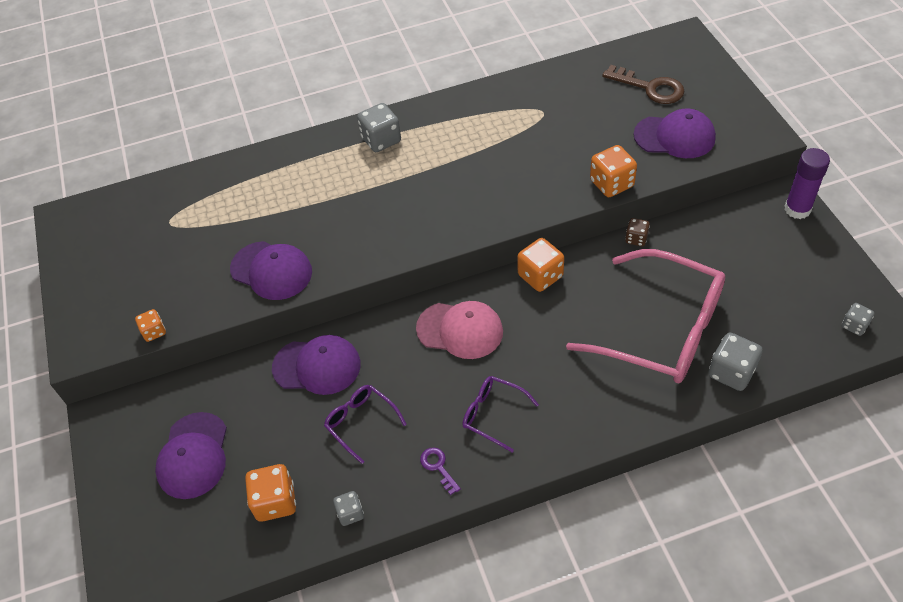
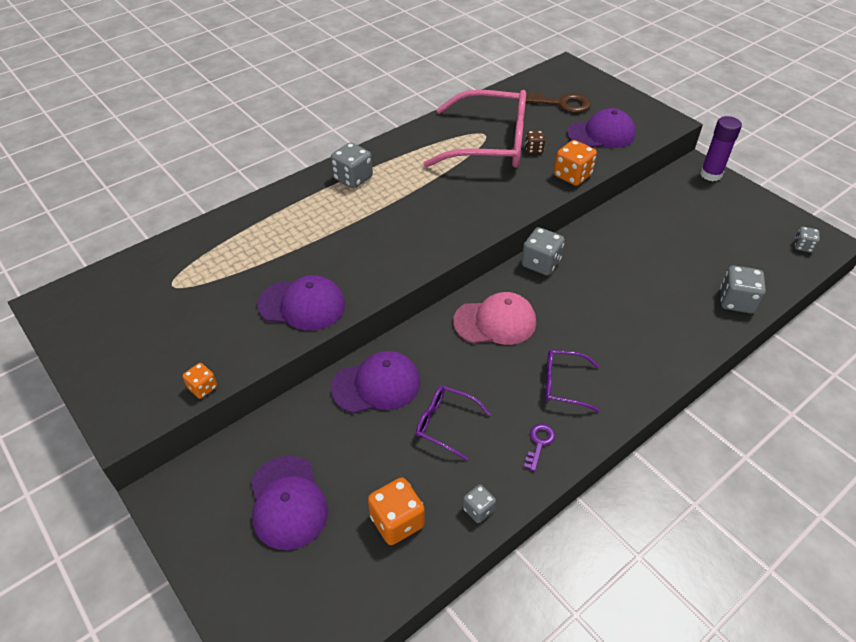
camera: 25 degrees left, 5 degrees down
purple key [420,447,461,495] -> purple key turned 75 degrees clockwise [524,424,555,471]
orange dice [517,238,564,292] -> grey dice [521,227,565,275]
pink glasses [566,249,725,383] -> pink glasses moved to [423,90,526,168]
brown dice [625,218,650,246] -> brown dice moved to [525,131,545,153]

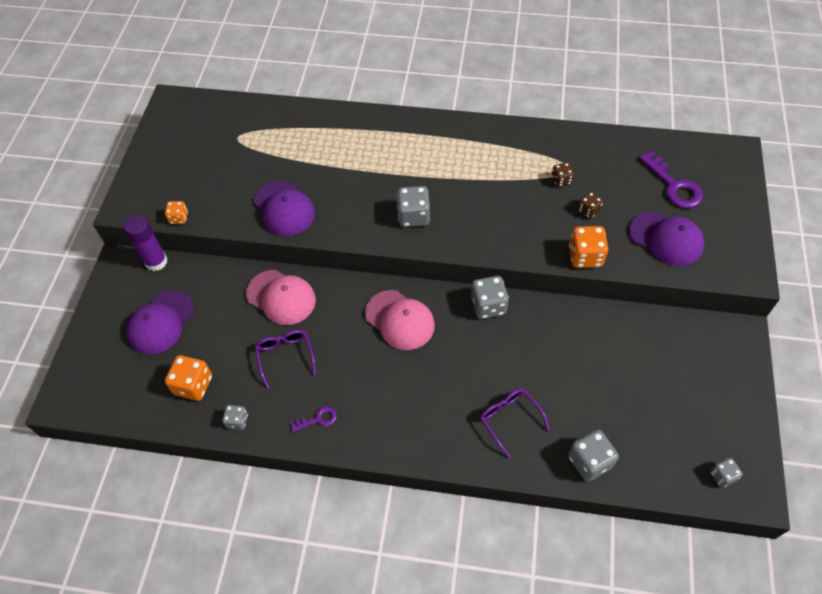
camera: 50 degrees right, 10 degrees up
grey dice [331,142,373,188] -> grey dice moved to [397,186,430,227]
purple cap [331,351,421,413] -> pink cap [246,270,316,325]
pink glasses [423,90,526,168] -> brown dice [552,162,574,187]
brown key [518,92,591,113] -> purple key [639,151,703,208]
purple glasses [545,350,600,412] -> purple glasses moved to [480,388,550,458]
purple glue stick [700,116,742,181] -> purple glue stick moved to [123,215,168,271]

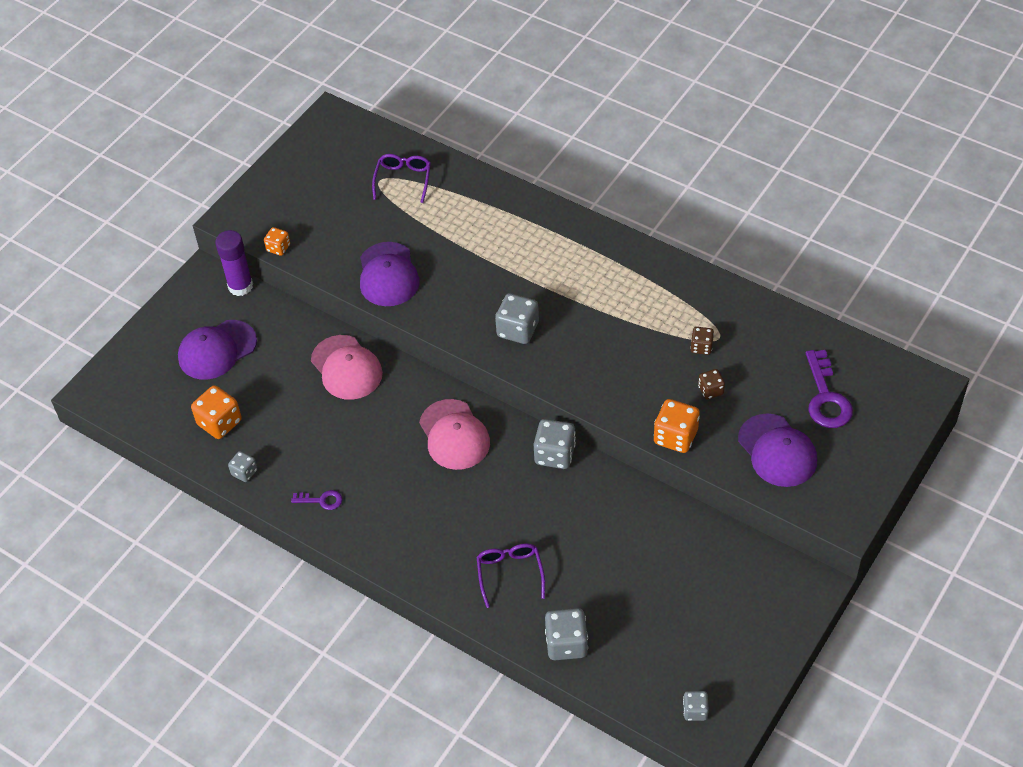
camera: 25 degrees right, 5 degrees down
purple glasses [255,330,316,388] -> purple glasses moved to [372,154,431,203]

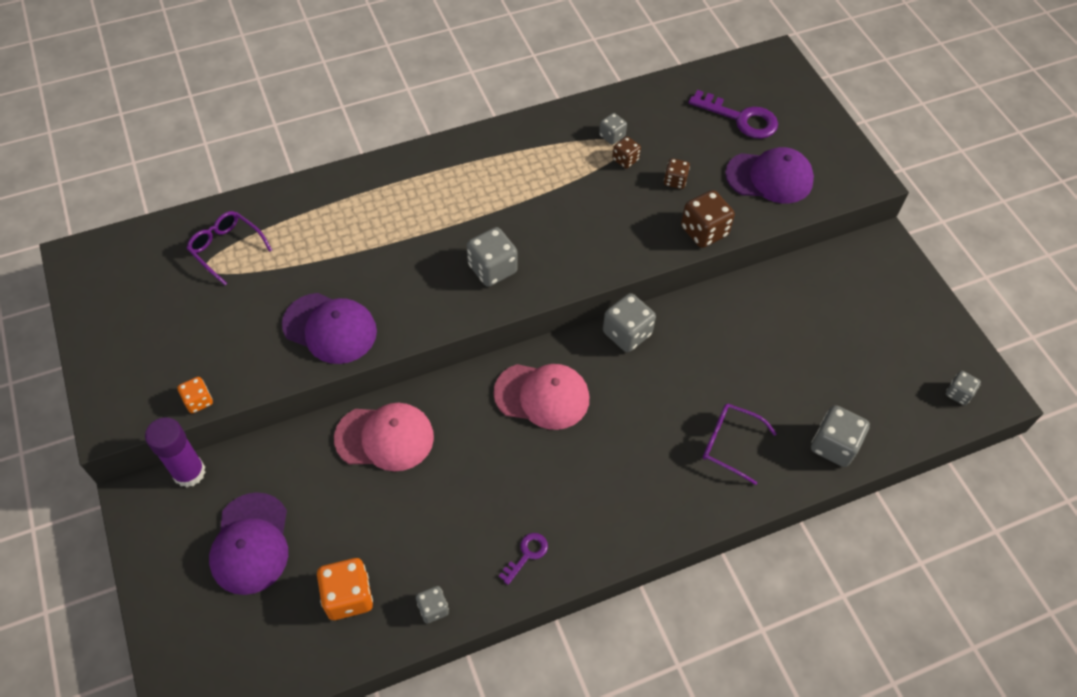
camera: 60 degrees left, 5 degrees up
orange dice [654,399,700,453] -> brown dice [681,190,735,248]
none -> grey dice [599,113,627,145]

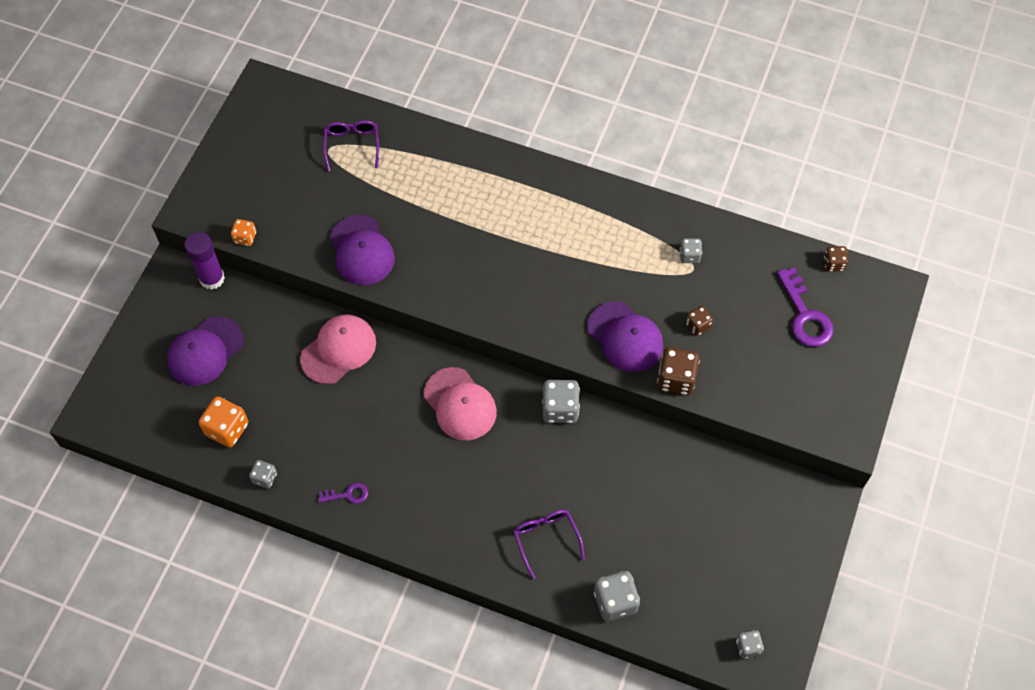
camera: 45 degrees right, 5 degrees up
pink cap [334,403,434,471] -> pink cap turned 90 degrees counterclockwise [300,314,376,384]
grey dice [467,227,518,287] -> none
brown dice [612,136,641,169] -> brown dice moved to [824,246,849,272]
purple cap [725,147,814,203] -> purple cap moved to [587,301,663,372]

